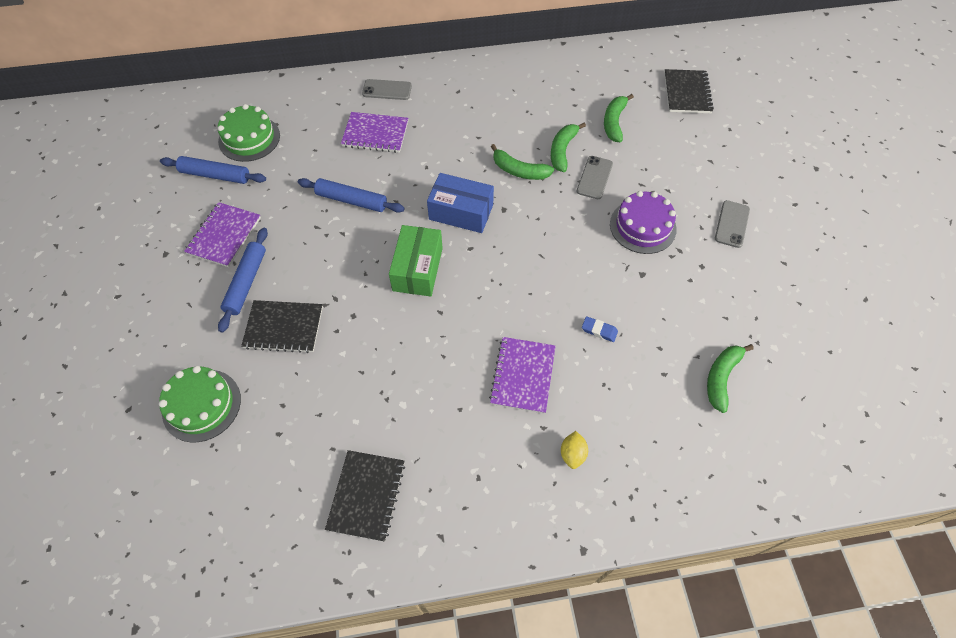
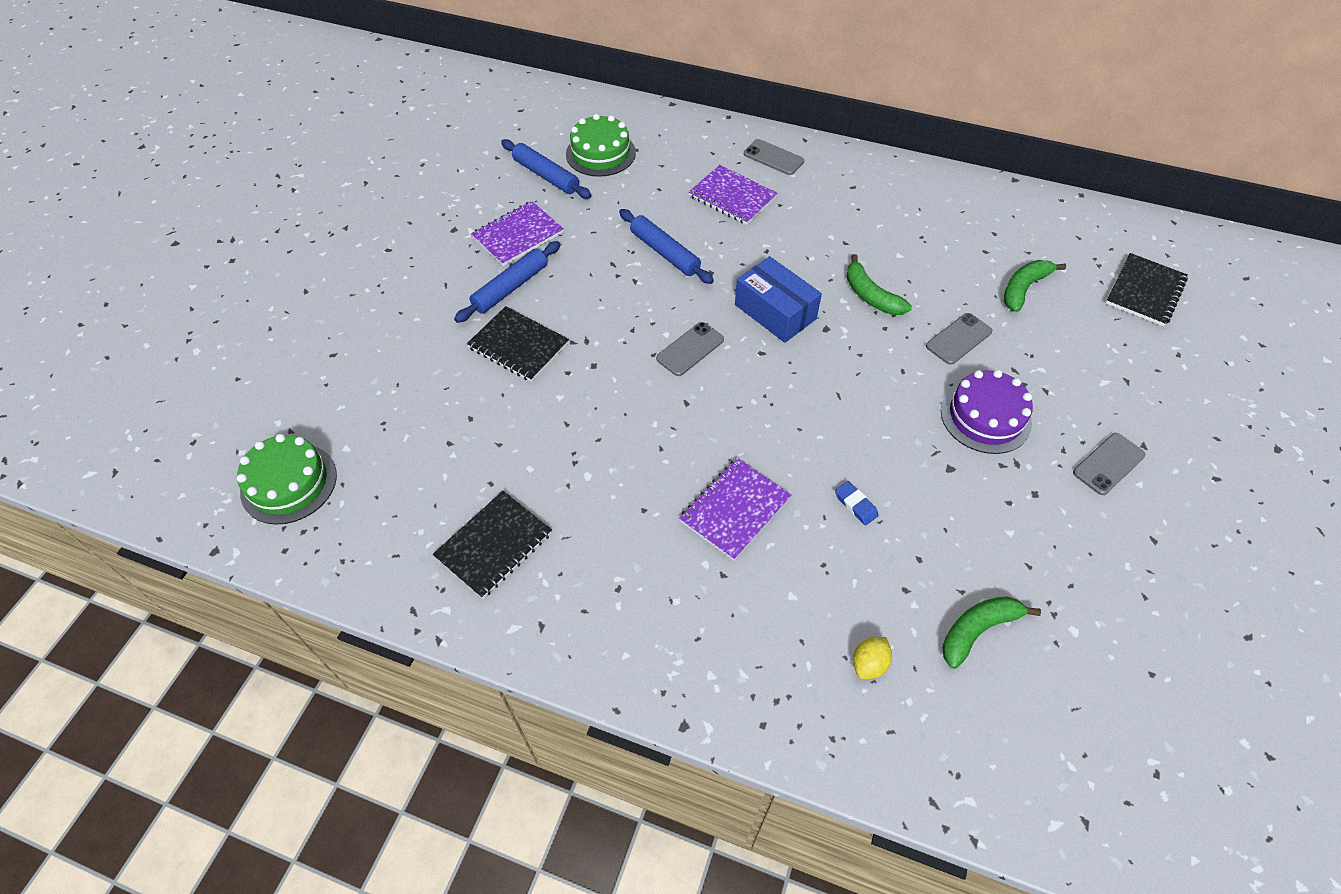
camera: 30 degrees right, 5 degrees down
green cake [159,366,241,442] -> green cake moved to [237,434,337,525]
green box [389,225,443,297] -> grey phone [656,322,724,376]
green banana [551,123,586,172] -> none
yellow lemon [561,431,588,469] -> yellow lemon moved to [853,637,892,679]

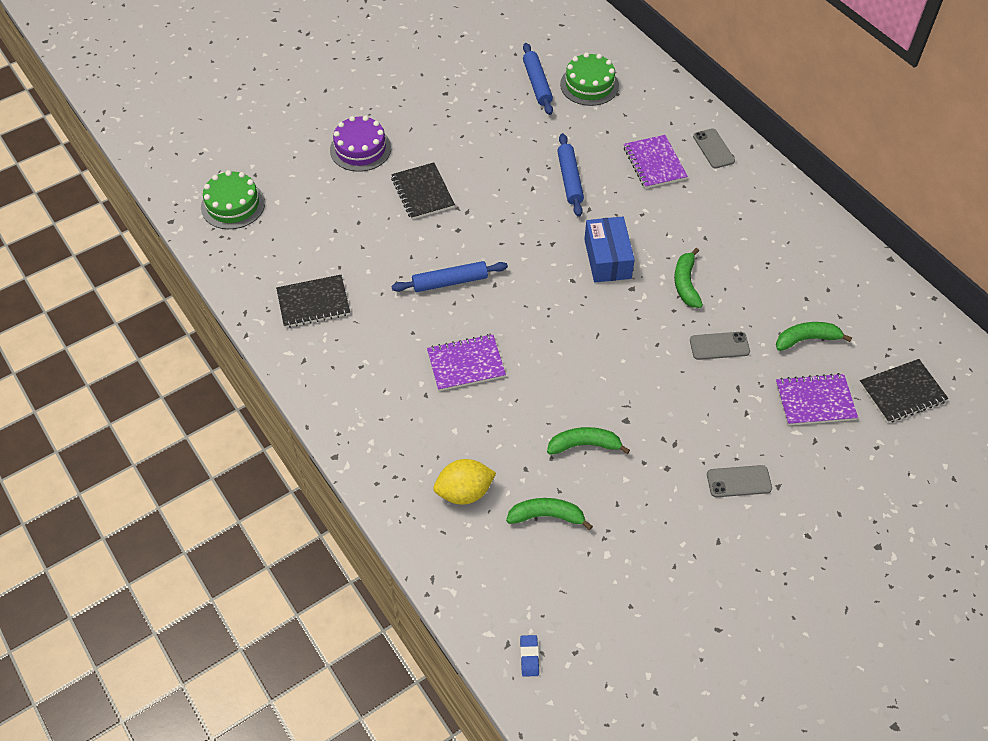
camera: 35 degrees right, 0 degrees up
blue rolling pin [454,241,561,323] -> blue rolling pin moved to [392,261,508,292]
purple notebook [471,201,564,266] -> purple notebook moved to [776,373,858,425]
grey phone [656,322,724,376] -> none
blue eraser [835,481,879,525] -> blue eraser moved to [520,635,539,677]
yellow lemon [853,637,892,679] -> yellow lemon [433,459,496,505], size x1.74
purple cake [941,370,1033,454] -> purple cake moved to [330,116,391,172]
none -> green banana [547,427,630,455]

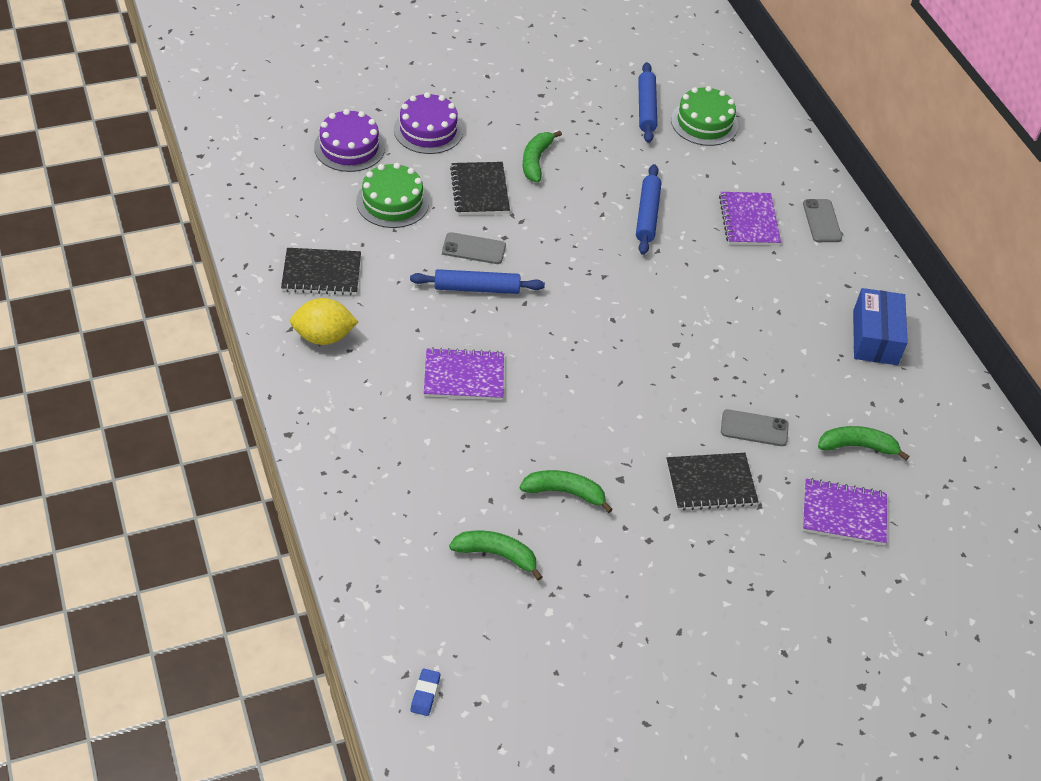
camera: 10 degrees right, 5 degrees down
green cake [201,170,265,229] -> green cake moved to [356,163,429,228]
yellow lemon [433,459,496,505] -> yellow lemon moved to [290,298,358,345]
blue box [584,217,635,282] -> blue box moved to [853,288,908,365]
green banana [674,248,703,308] -> green banana moved to [523,131,562,182]
grey phone [707,465,772,497] -> grey phone moved to [442,232,506,264]
black notebook [860,359,949,423] -> black notebook moved to [666,453,759,511]
none -> purple cake [314,109,385,172]

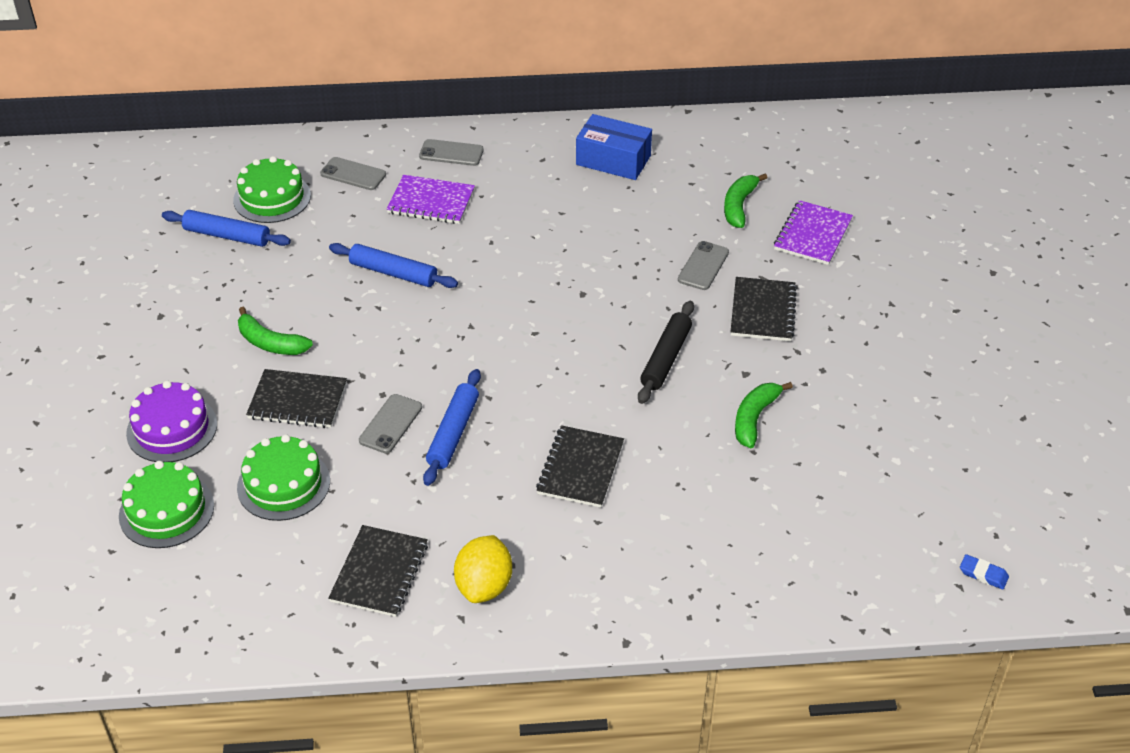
camera: 70 degrees left, 5 degrees down
purple cake [314,109,385,172] -> green cake [119,461,214,548]
purple notebook [424,347,504,400] -> black notebook [536,425,624,508]
green banana [449,530,542,581] -> none
none -> grey phone [320,157,386,190]
none -> black rolling pin [638,301,694,404]

